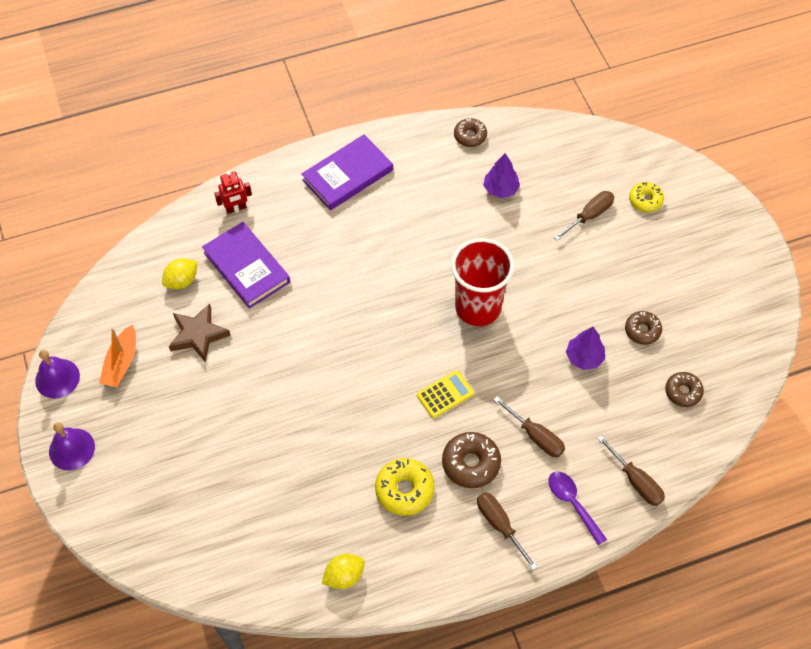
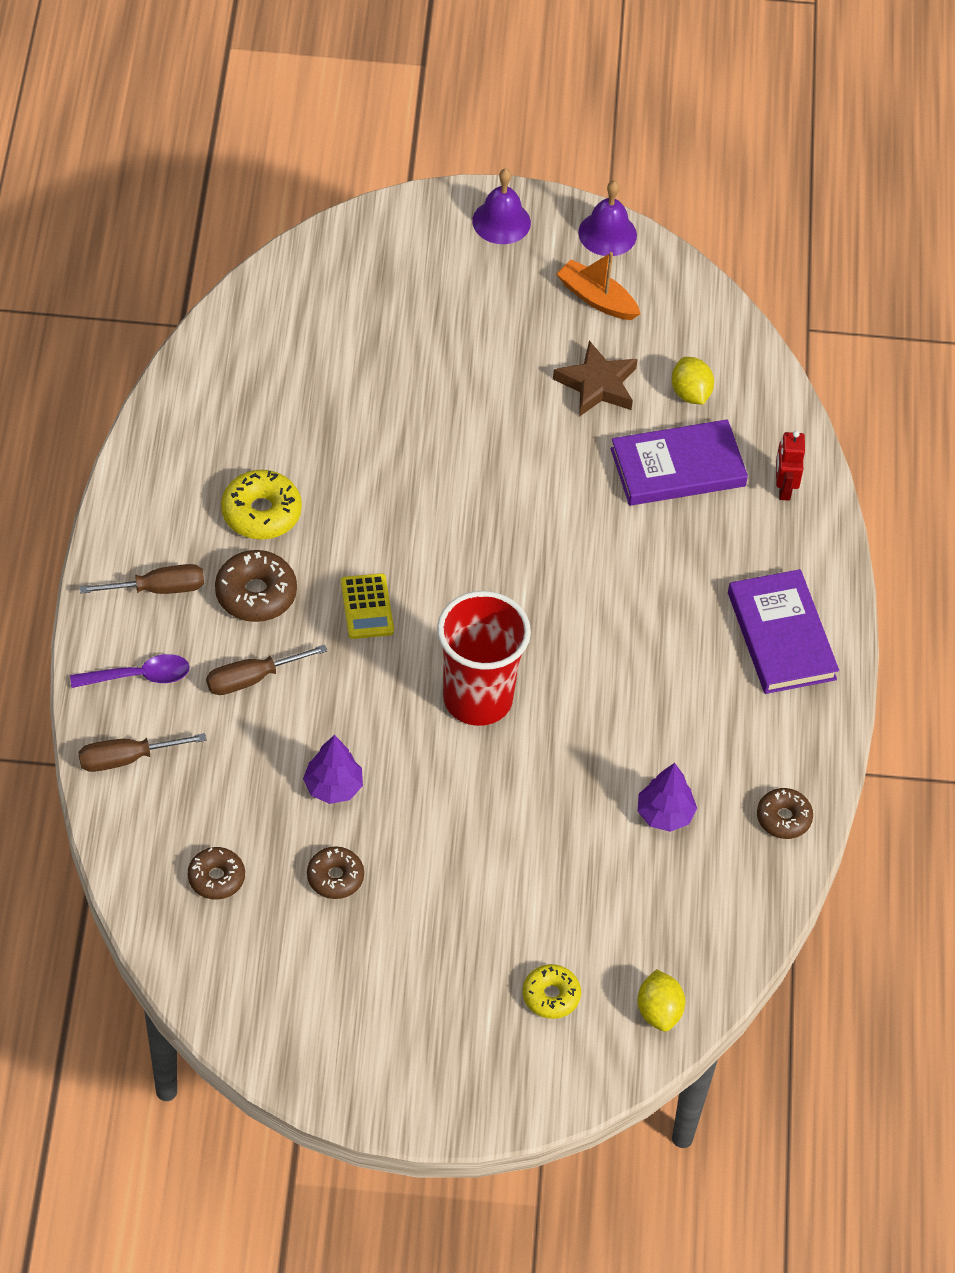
camera: 110 degrees right, 5 degrees down
yellow lemon [322,554,365,589] -> yellow lemon moved to [637,969,685,1032]
brown screwdriver [554,191,614,241] -> none

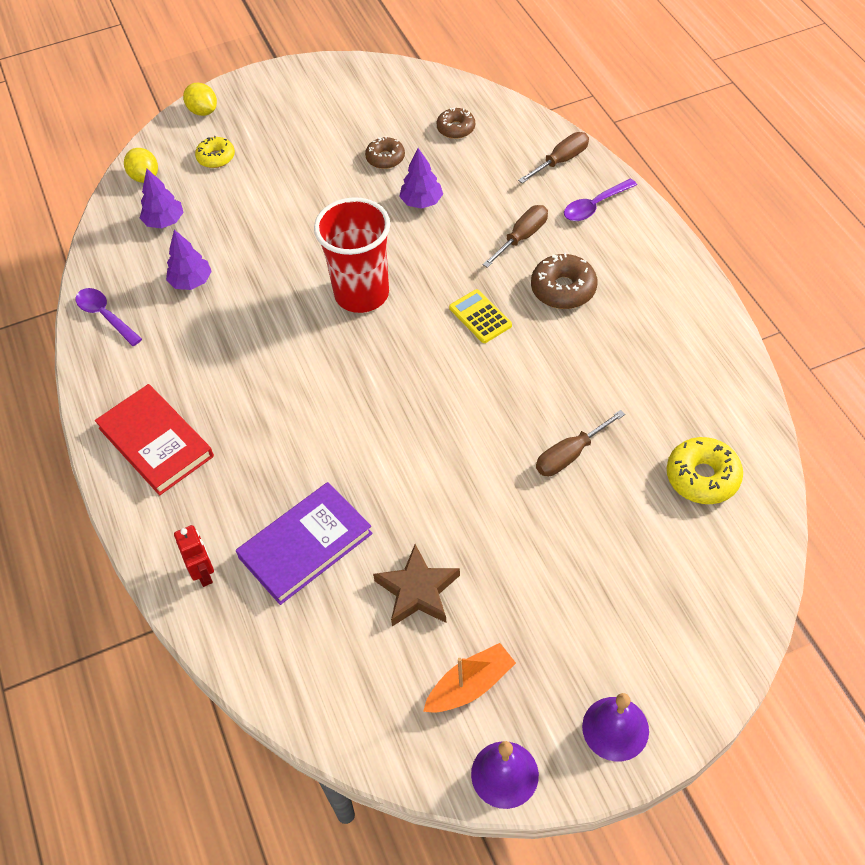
camera: 160 degrees right, 0 degrees up
brown screwdriver [80,564,204,594] -> brown screwdriver moved to [536,410,625,476]
yellow donut [221,470,302,540] -> yellow donut moved to [667,437,743,504]
orange boat [557,252,640,320] -> orange boat turned 45 degrees counterclockwise [423,643,516,713]
yellow lemon [672,357,714,405] -> yellow lemon moved to [183,83,217,116]
purple book [728,569,839,694] -> red book [95,384,214,495]
brown donut [757,788,813,839] -> purple spoon [76,288,142,346]
none -> purple tree [140,169,184,229]

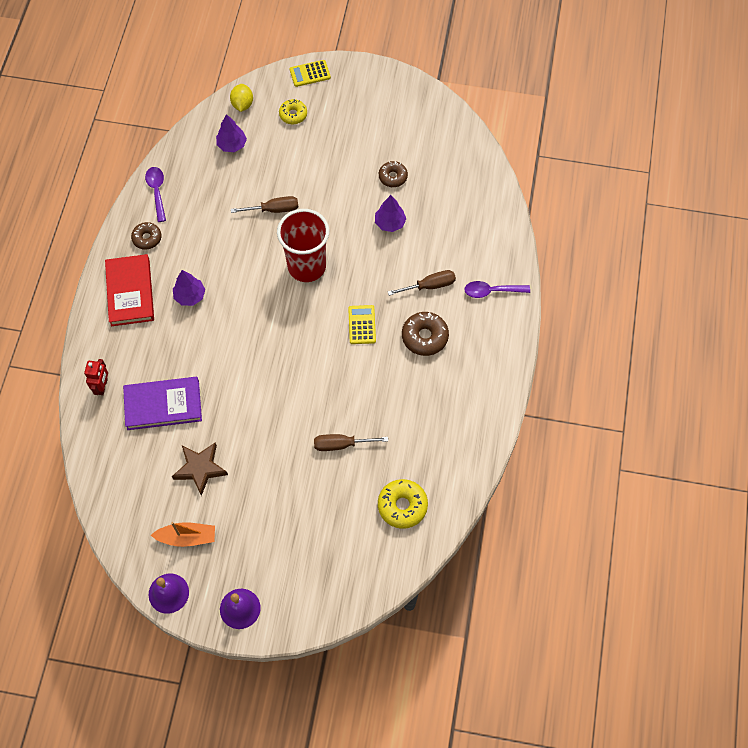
camera: 30 degrees right, 10 degrees up
purple tree [166,230,212,290] -> purple tree moved to [173,270,205,306]
yellow lemon [183,83,217,116] -> yellow calculator [289,60,331,87]
brown donut [436,107,475,139] -> brown donut moved to [131,222,162,250]
brown screwdriver [518,132,589,184] -> brown screwdriver moved to [231,196,298,213]

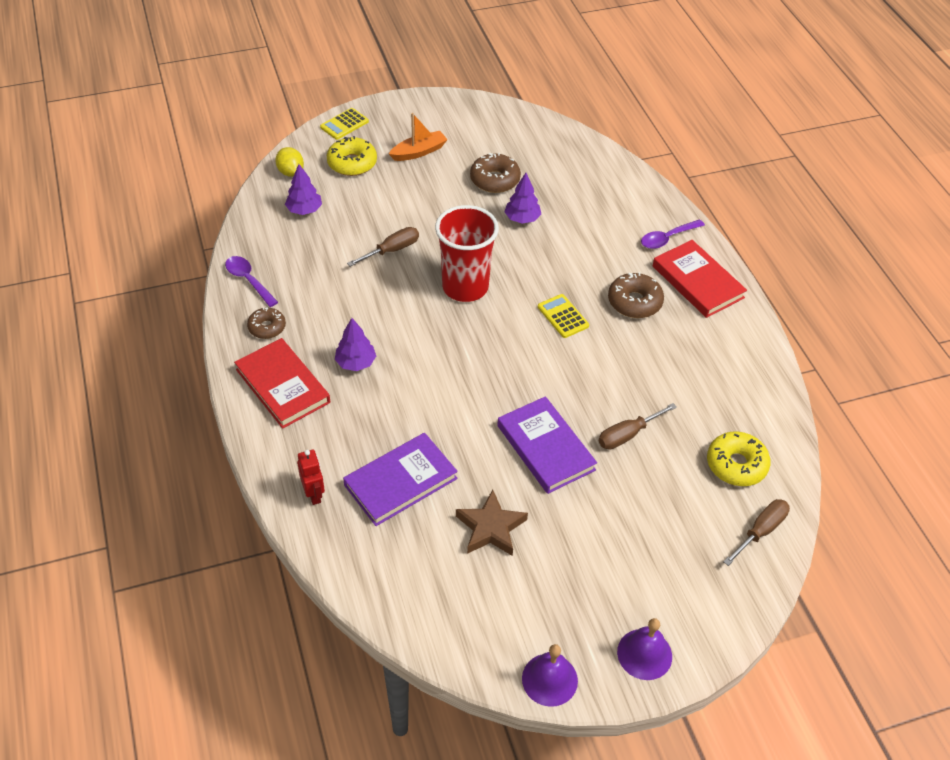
camera: 30 degrees left, 15 degrees down
orange boat [151,522,215,547] -> orange boat moved to [389,113,448,161]
yellow donut [279,99,307,124] -> yellow donut [327,136,377,176], size x1.51
brown donut [379,161,408,187] -> brown donut [470,153,521,193], size x1.51
brown screwdriver [388,270,456,296] -> brown screwdriver moved to [723,499,790,566]
none -> purple book [497,396,597,494]
none -> red book [653,240,747,318]

